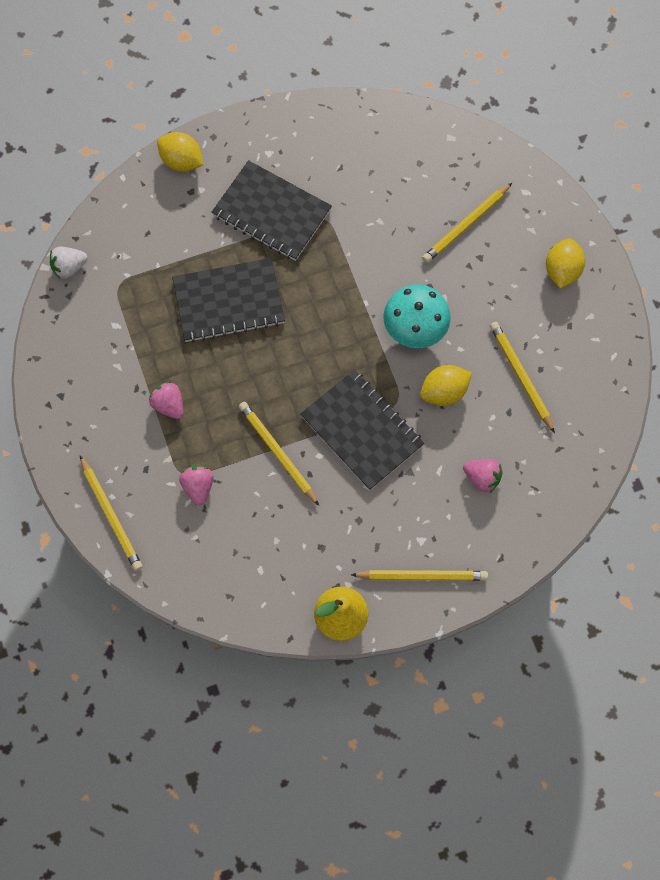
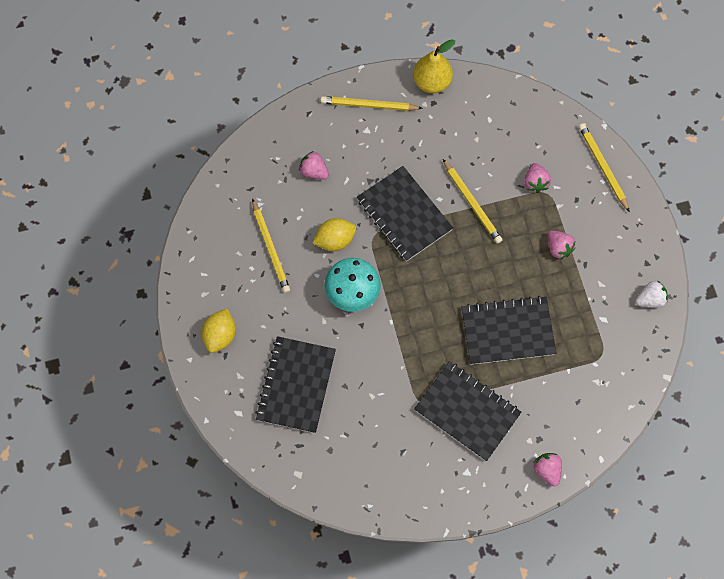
camera: 175 degrees left, 0 degrees up
white strawberry [50,247,87,279] -> white strawberry moved to [635,280,668,308]
yellow lemon [157,132,203,172] -> pink strawberry [534,453,562,486]
yellow pencil [422,183,512,263] -> black notebook [255,336,336,433]

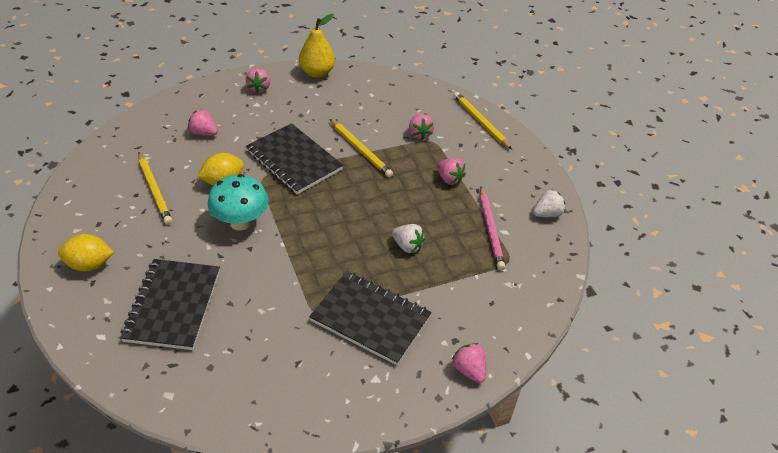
camera: 10 degrees left, 25 degrees down
yellow lemon [202,309,236,353] -> yellow lemon turned 75 degrees clockwise [58,234,114,271]
yellow pencil [321,96,423,111] -> pink strawberry [246,68,270,93]
black notebook [461,296,557,365] -> white strawberry [392,224,425,253]
none -> pink pencil [480,187,505,270]

